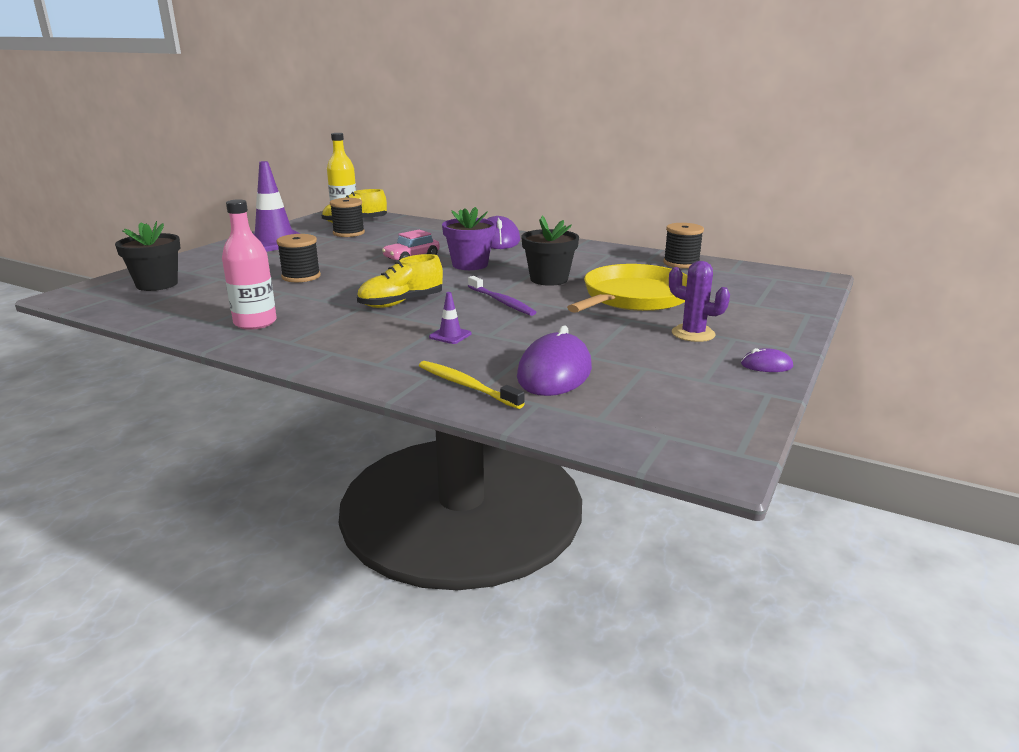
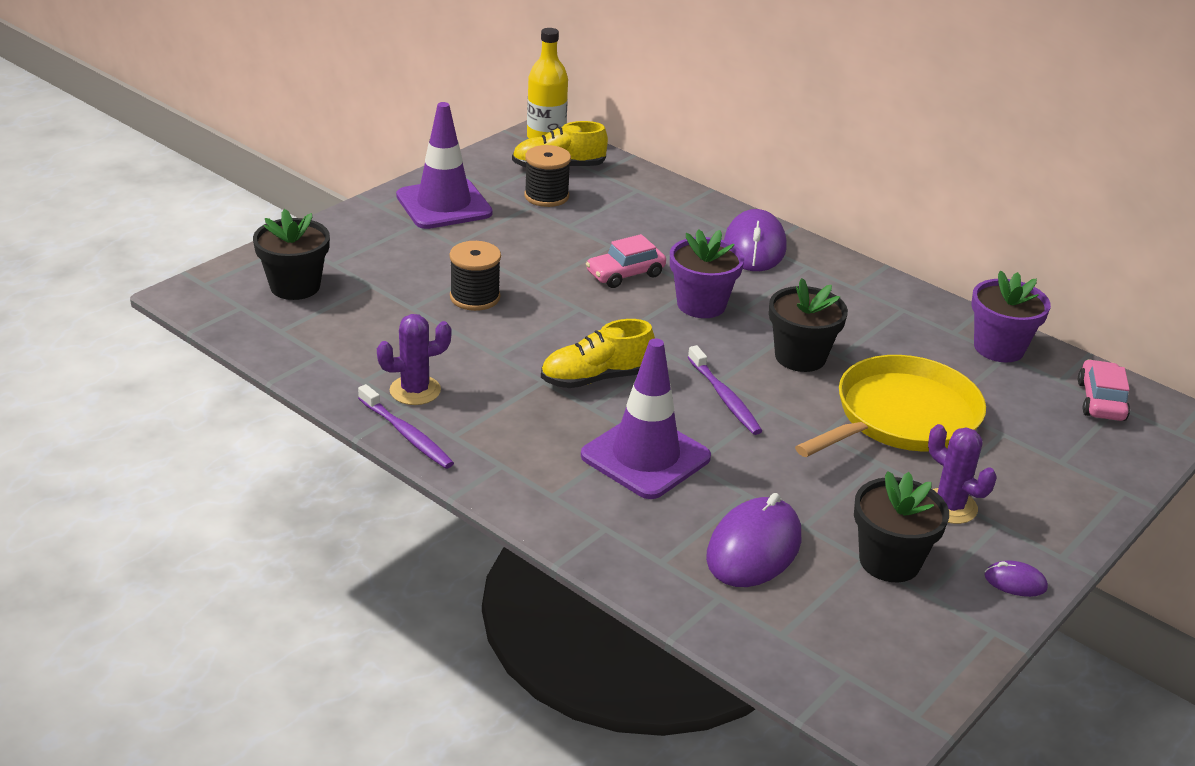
camera: 10 degrees right, 10 degrees up
pink bottle [222,199,277,330] -> purple cactus [377,314,451,405]
yellow toothbrush [419,361,525,409] -> none
purple traffic cone [429,292,471,344] -> purple traffic cone [581,338,711,499], size x2.46
black spool [663,223,704,268] -> purple flower pot [971,271,1051,363]
none -> purple toothbrush [358,384,454,469]
none -> black flower pot [854,471,949,582]
none -> pink car [1078,359,1130,421]

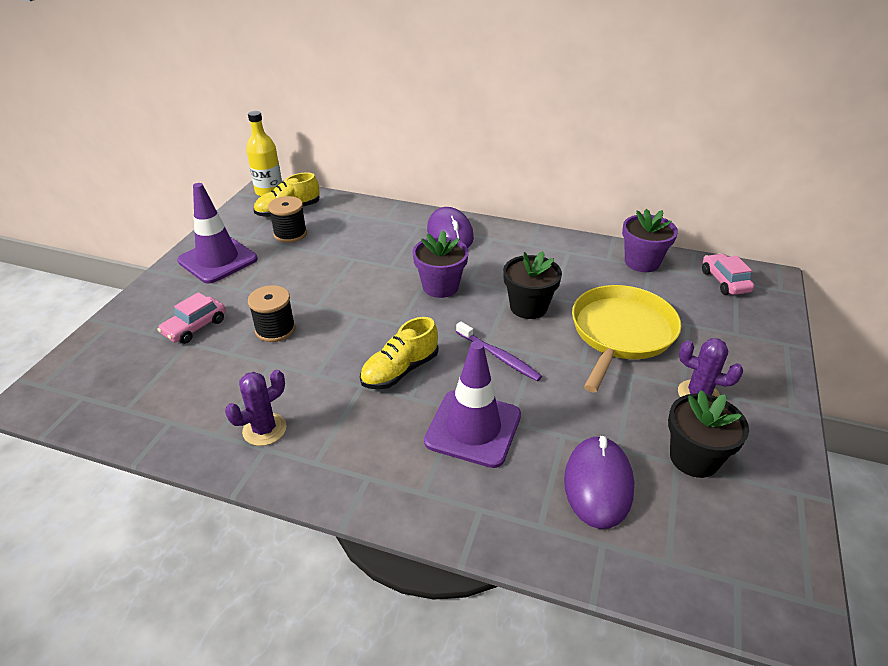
camera: 20 degrees left, 5 degrees up
black flower pot [253,209,330,300] -> none
purple toothbrush [358,384,454,469] -> none
pink car [586,234,666,288] -> pink car moved to [157,292,226,344]
purple mouse [985,560,1048,597] -> none

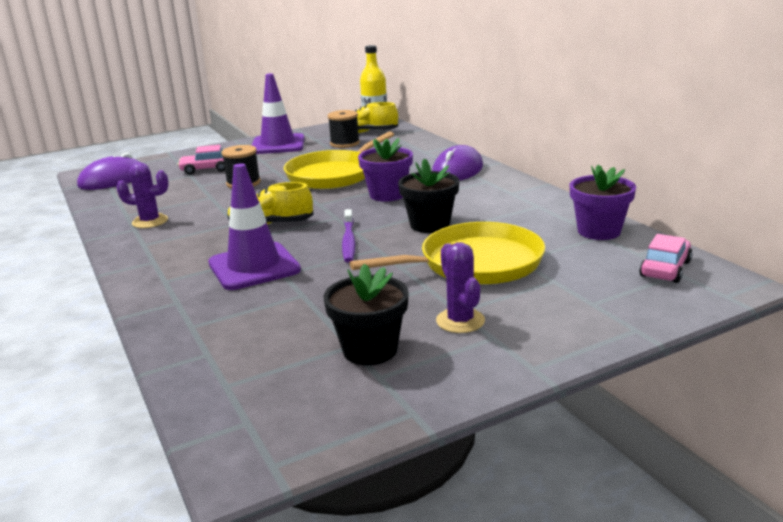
camera: 45 degrees right, 15 degrees down
purple mouse [564,436,634,529] -> purple mouse moved to [77,153,142,190]
none -> yellow pan [284,131,394,189]

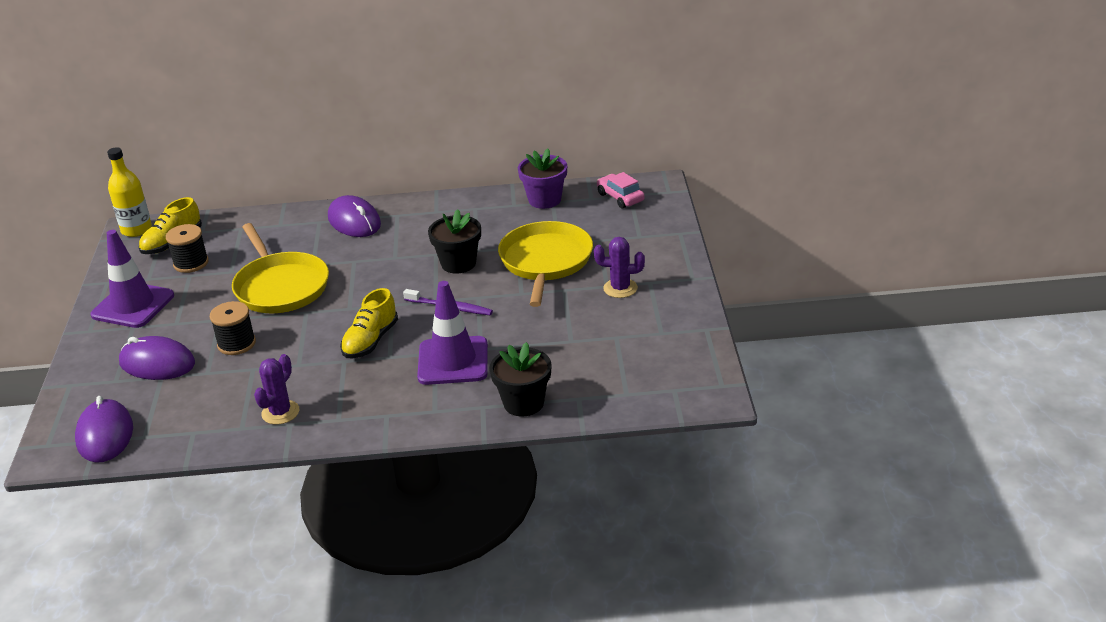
camera: 65 degrees left, 10 degrees up
pink car [178,145,225,175] -> purple mouse [119,336,195,380]
black flower pot [324,264,409,365] -> black flower pot moved to [490,342,551,416]
purple flower pot [358,138,413,202] -> none

